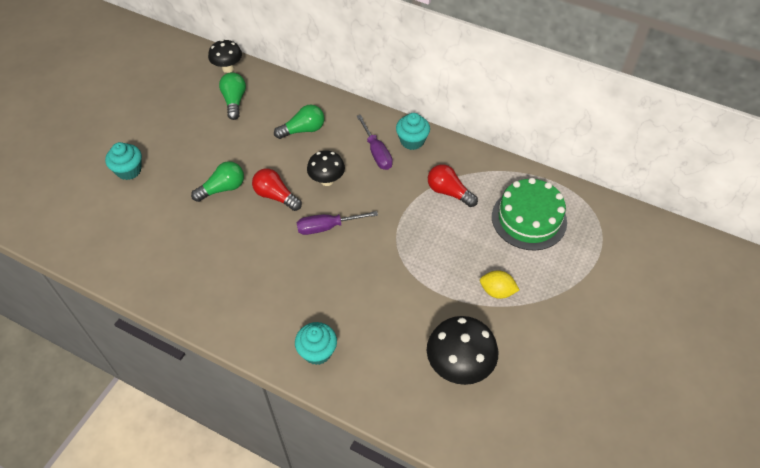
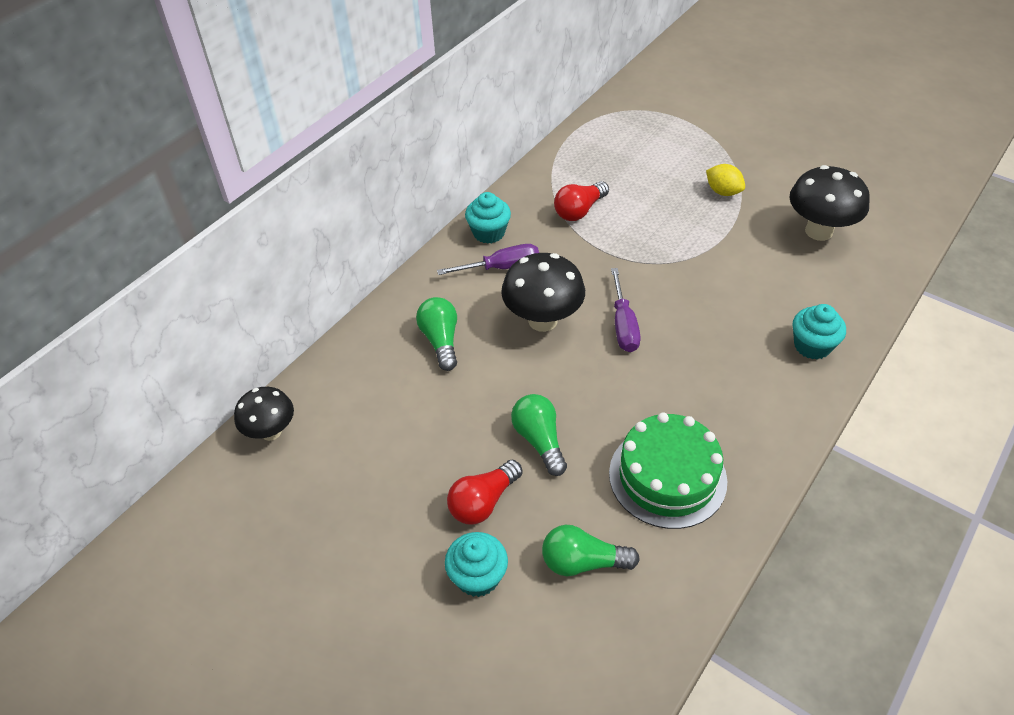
camera: 80 degrees left, 5 degrees down
green light bulb [219,72,246,120] -> green light bulb moved to [542,525,640,576]
red light bulb [252,168,302,211] -> red light bulb moved to [447,460,523,525]
black mushroom [307,150,345,186] -> black mushroom [501,253,585,332], size x1.55
yellow lemon [480,270,519,299] -> yellow lemon turned 75 degrees counterclockwise [706,164,745,196]
green cake [492,178,567,251] -> green cake moved to [609,412,727,529]

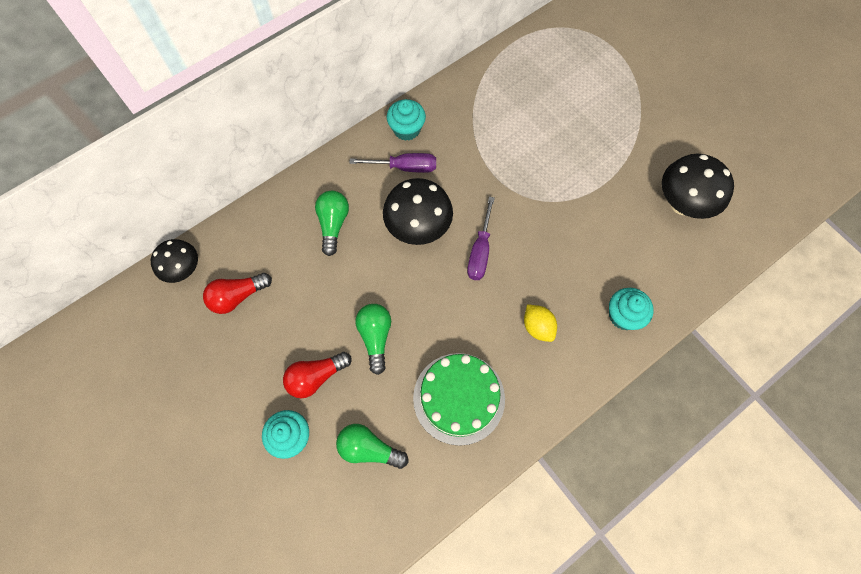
camera: 15 degrees right, 20 degrees up
red light bulb [554,181,609,221] -> red light bulb moved to [203,273,272,314]
yellow lemon [706,164,745,196] -> yellow lemon moved to [524,304,557,342]

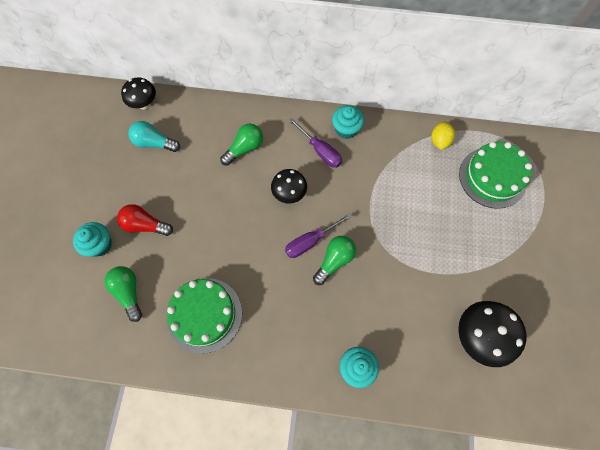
camera: 45 degrees right, 0 degrees up
red light bulb [203,273,272,314] -> turquoise light bulb [129,121,180,152]
green light bulb [355,304,391,375] -> green light bulb moved to [313,236,356,285]
black mushroom [383,178,453,245] -> black mushroom [271,169,307,203], size x0.65
yellow lemon [524,304,557,342] -> yellow lemon moved to [431,121,455,150]
none -> green cake [459,142,532,209]

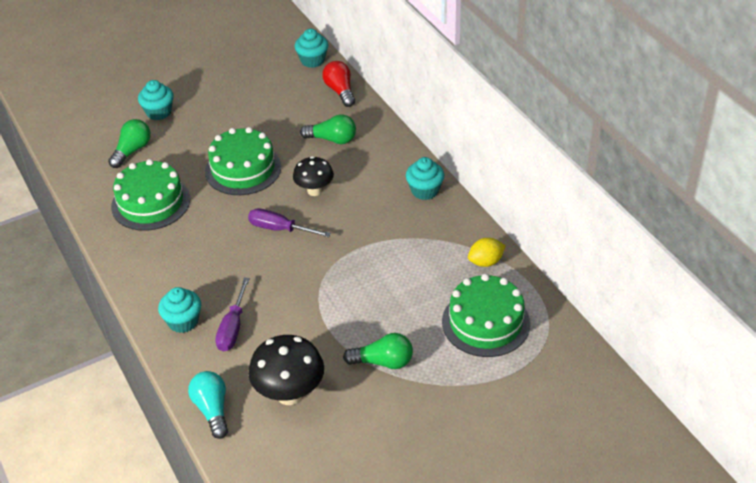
camera: 55 degrees right, 25 degrees down
red light bulb [117,204,173,236] -> red light bulb moved to [322,61,355,107]
black mushroom [121,77,156,110] -> turquoise cupcake [295,29,328,68]
turquoise light bulb [129,121,180,152] -> turquoise light bulb moved to [188,371,228,439]
purple screwdriver [289,118,342,168] -> purple screwdriver moved to [215,277,250,352]
green light bulb [313,236,356,285] -> green light bulb moved to [343,333,413,369]
none -> green cake [205,127,281,195]

